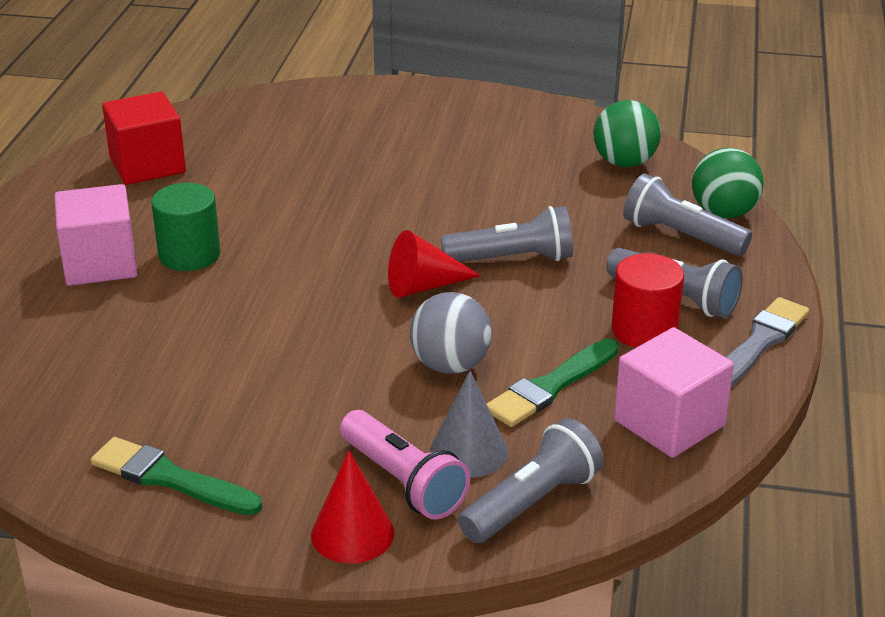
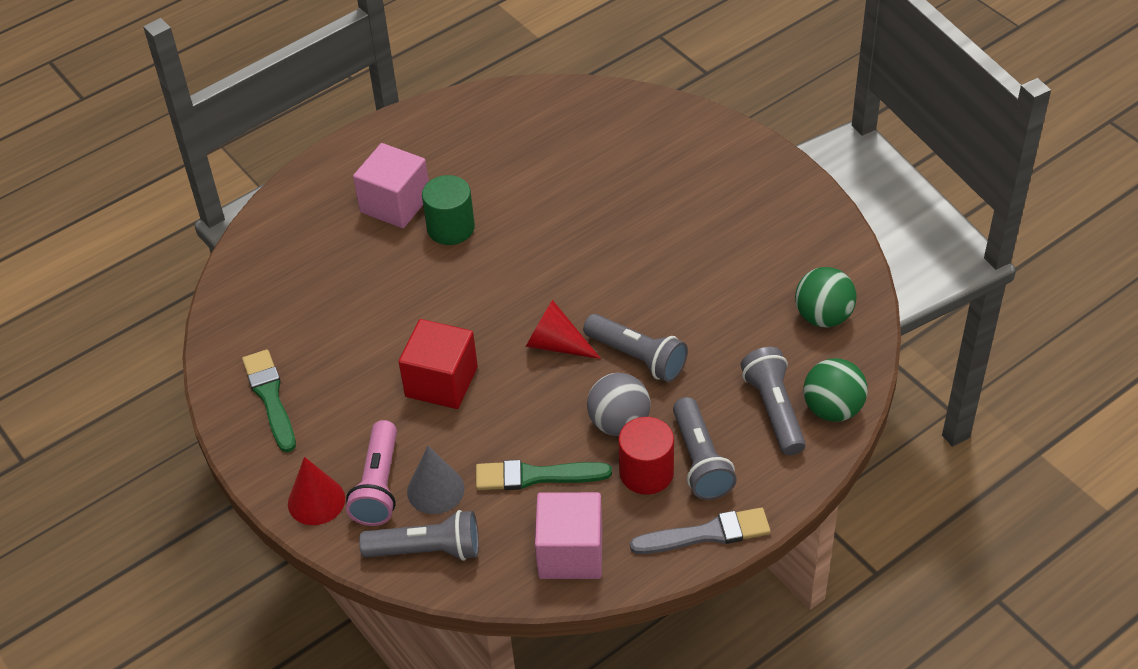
camera: 45 degrees right, 15 degrees up
red cube [102,92,186,185] -> red cube moved to [399,319,478,409]
grey ball [410,292,492,374] -> grey ball moved to [587,373,650,436]

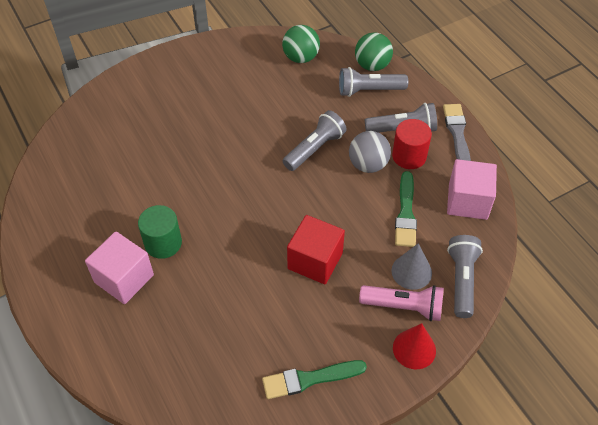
camera: 85 degrees left, 5 degrees up
red cone [526,300,601,359] -> none

